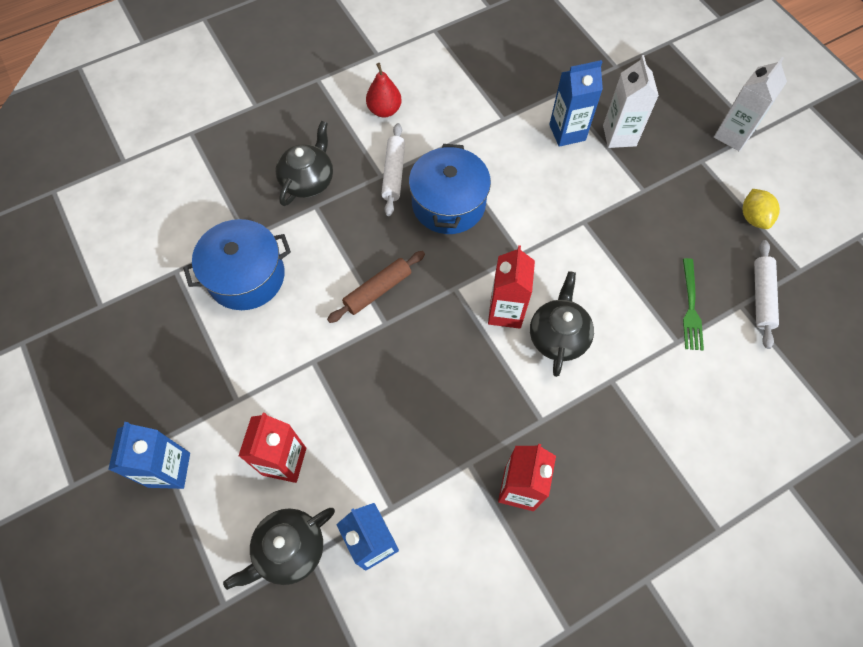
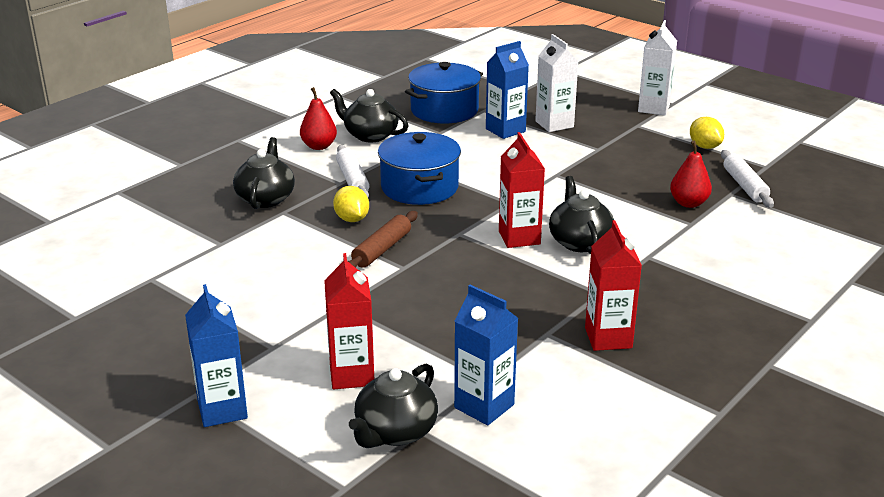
camera: 20 degrees left, 35 degrees down
blue pot [183,219,291,310] -> blue pot moved to [405,62,483,123]
green fork [683,258,704,351] -> red pear [670,141,712,208]
none -> black teapot [330,89,408,142]
none -> yellow lemon [333,186,369,222]

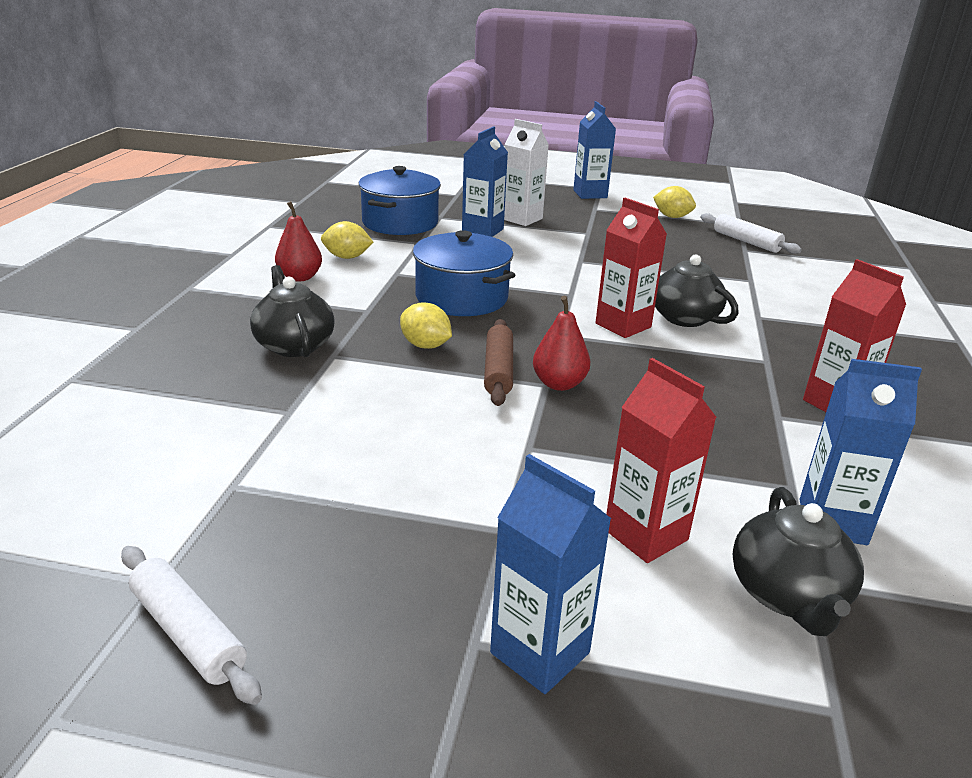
camera: 30 degrees left, 0 degrees up
black teapot [330,89,408,142] -> yellow lemon [321,221,373,259]
white rolling pin [336,145,370,197] -> white rolling pin moved to [121,546,262,705]
white carton [638,20,677,116] -> blue carton [573,101,616,199]
red pear [670,141,712,208] -> red pear moved to [533,296,590,391]

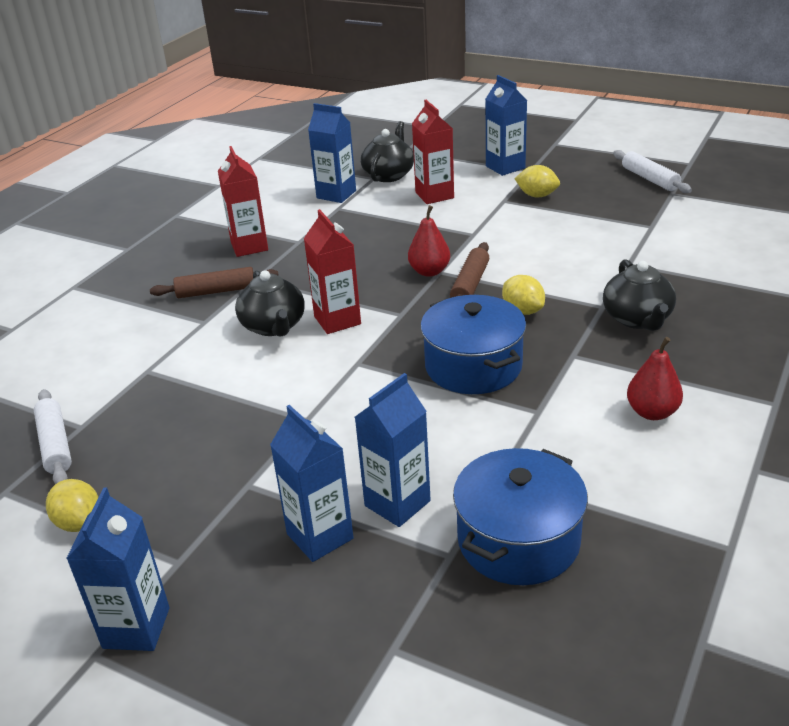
camera: 160 degrees left, 5 degrees up
yellow lemon [321,221,373,259] -> yellow lemon moved to [515,165,560,197]
white carton [504,119,549,226] -> blue carton [270,405,354,562]
none -> brown rolling pin [150,267,279,298]

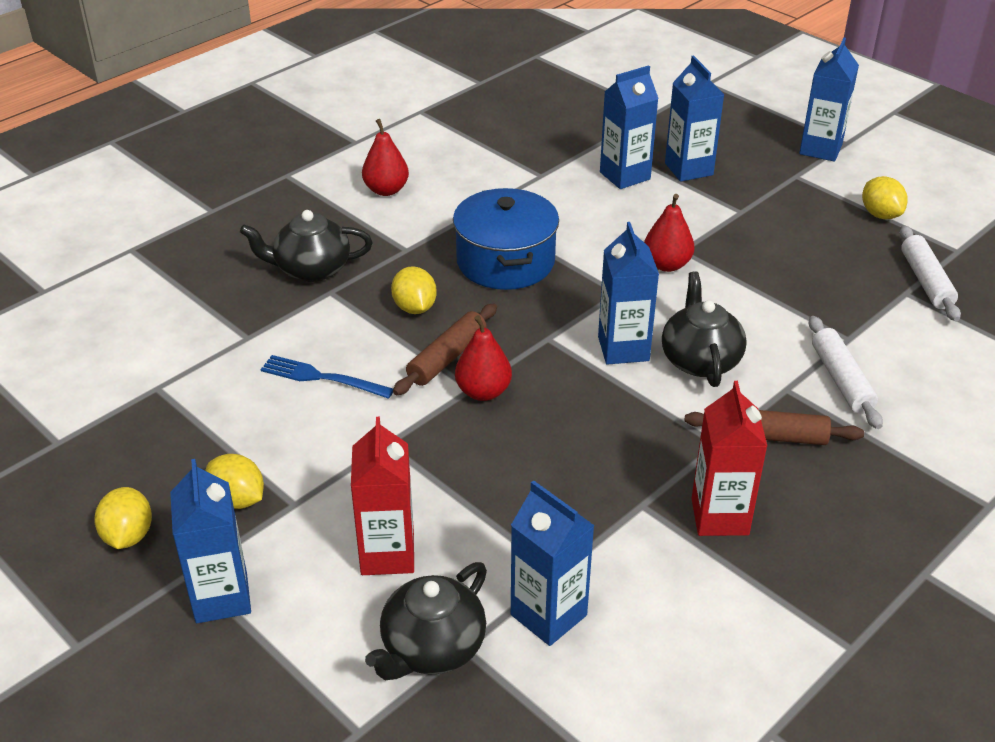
camera: 165 degrees left, 5 degrees up
red carton [304,209,361,334] -> blue carton [598,222,659,365]
blue pot [453,448,588,585] -> none
black teapot [603,259,676,331] -> black teapot turned 105 degrees counterclockwise [240,210,373,282]
white rolling pin [613,150,692,193] -> white rolling pin moved to [809,316,883,429]
none -> yellow lemon [94,487,152,549]
none -> blue fork [260,355,393,399]
none -> red pear [644,194,695,272]

